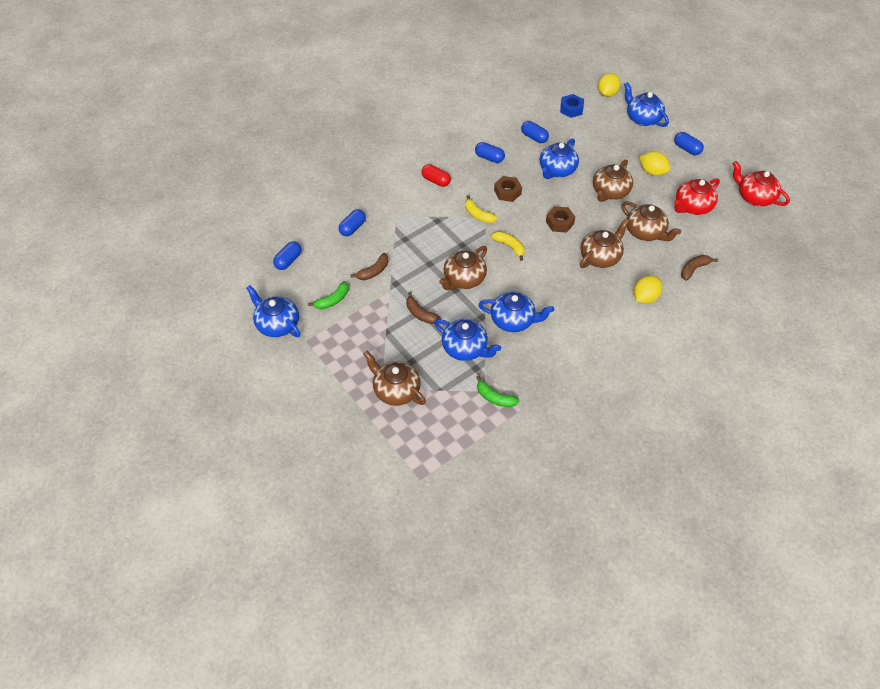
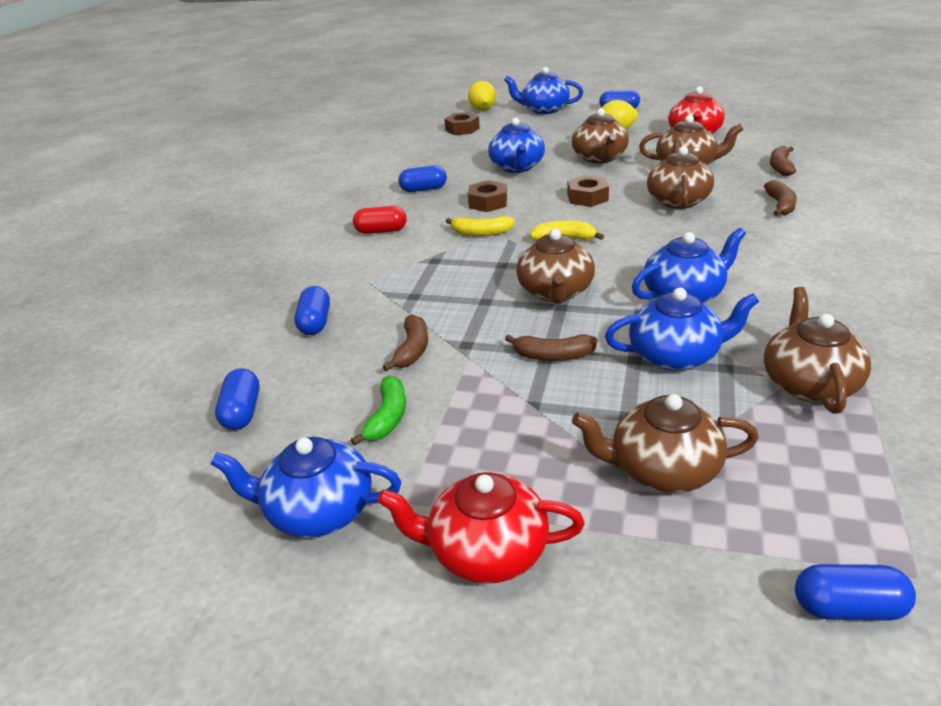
camera: 35 degrees left, 20 degrees down
green banana [476,376,520,407] -> brown teapot [764,287,871,414]
blue capsule [521,121,549,143] -> blue capsule moved to [795,564,916,621]
blue nut [560,94,584,118] -> brown nut [444,112,480,135]
yellow lemon [634,275,662,304] -> brown banana [764,180,797,216]
red teapot [732,161,790,206] -> red teapot moved to [377,472,585,584]

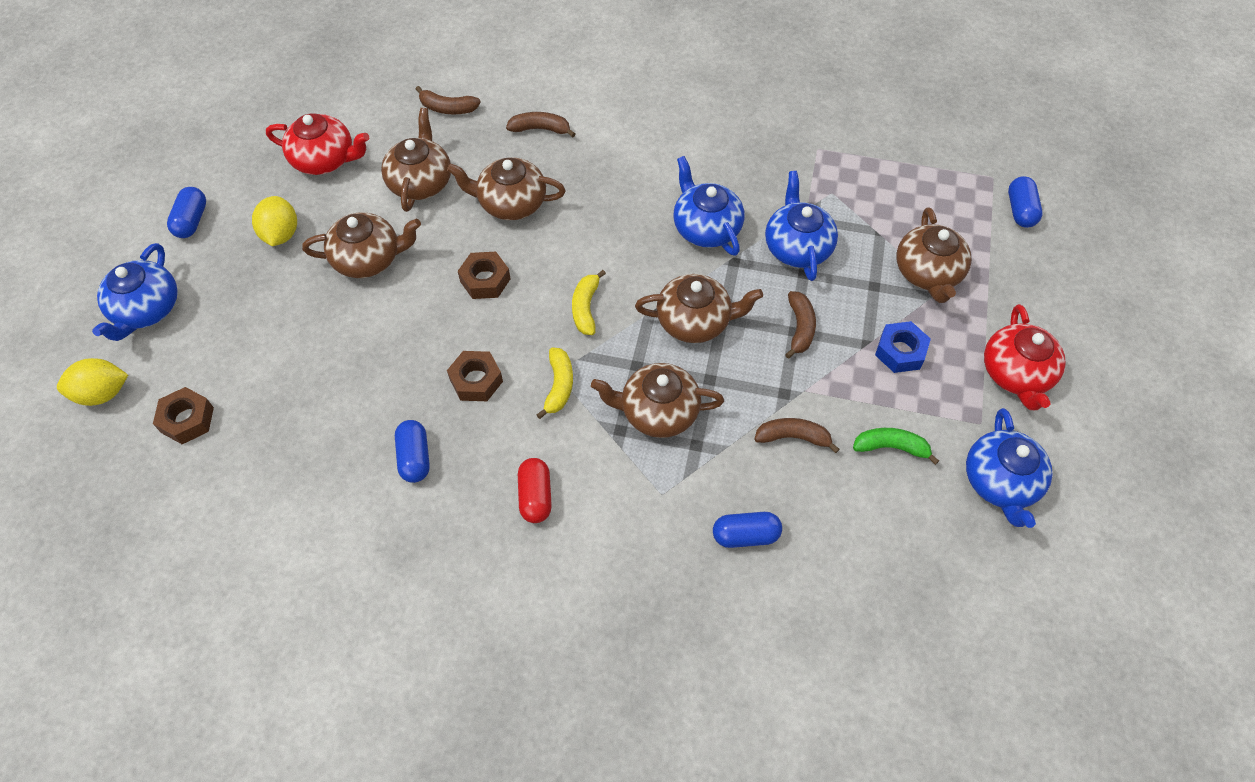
camera: 95 degrees left, 25 degrees up
blue capsule [215,368,260,430] -> none
blue teapot [488,117,545,173] -> none
brown teapot [764,287,871,414] -> brown teapot moved to [591,363,724,438]
none -> blue nut [875,321,931,373]

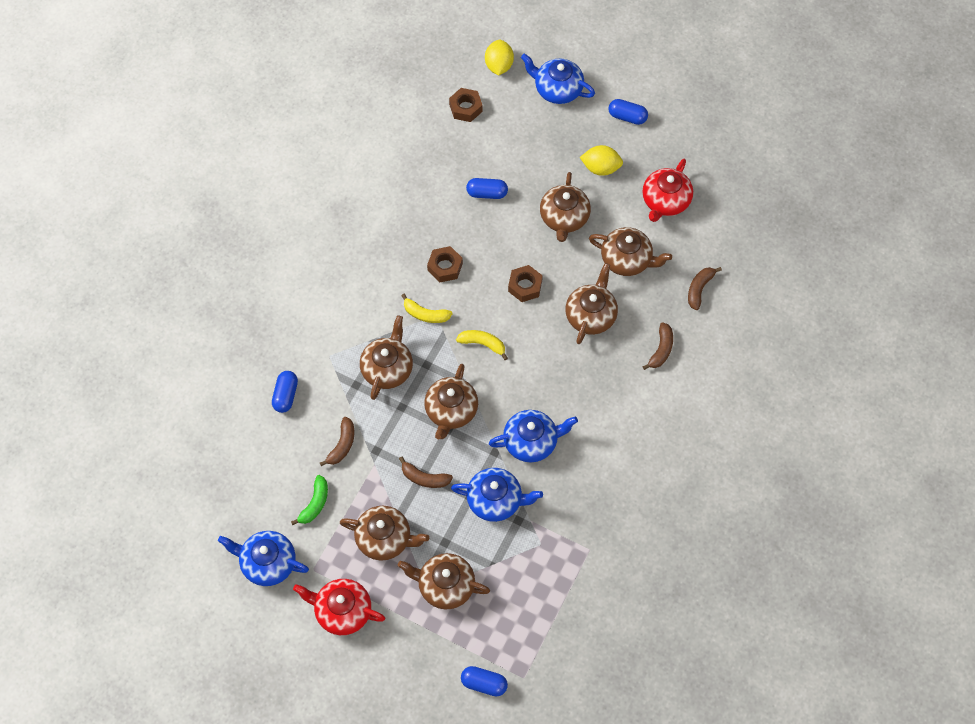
camera: 105 degrees right, 5 degrees up
blue capsule [395,420,430,483] -> blue capsule moved to [466,178,508,199]
red capsule [518,458,552,523] -> none
blue nut [875,321,931,373] -> brown teapot [340,506,429,561]

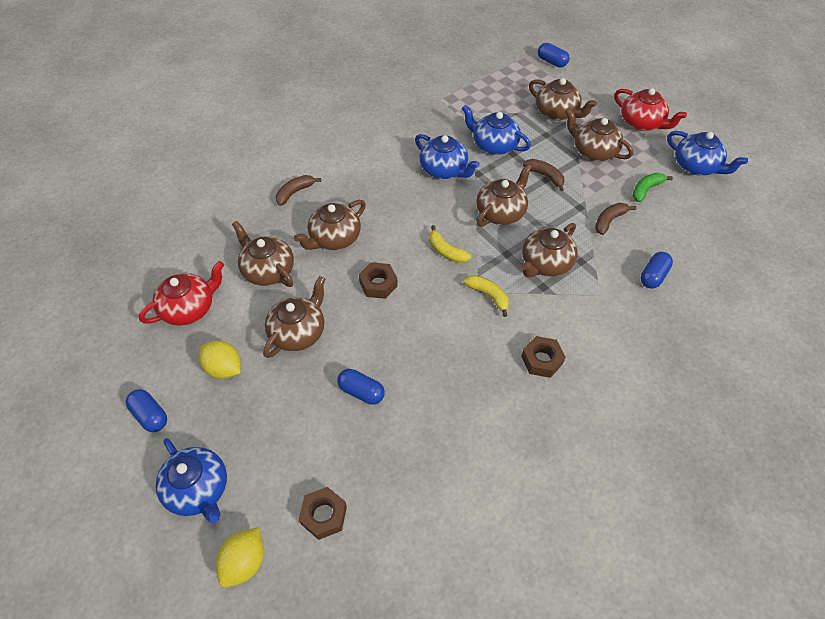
camera: 155 degrees left, 10 degrees down
brown nut [427,246,463,282] -> brown nut moved to [521,336,565,378]
blue teapot [489,410,578,463] -> blue teapot turned 150 degrees counterclockwise [415,134,480,179]
brown banana [688,267,722,310] -> none

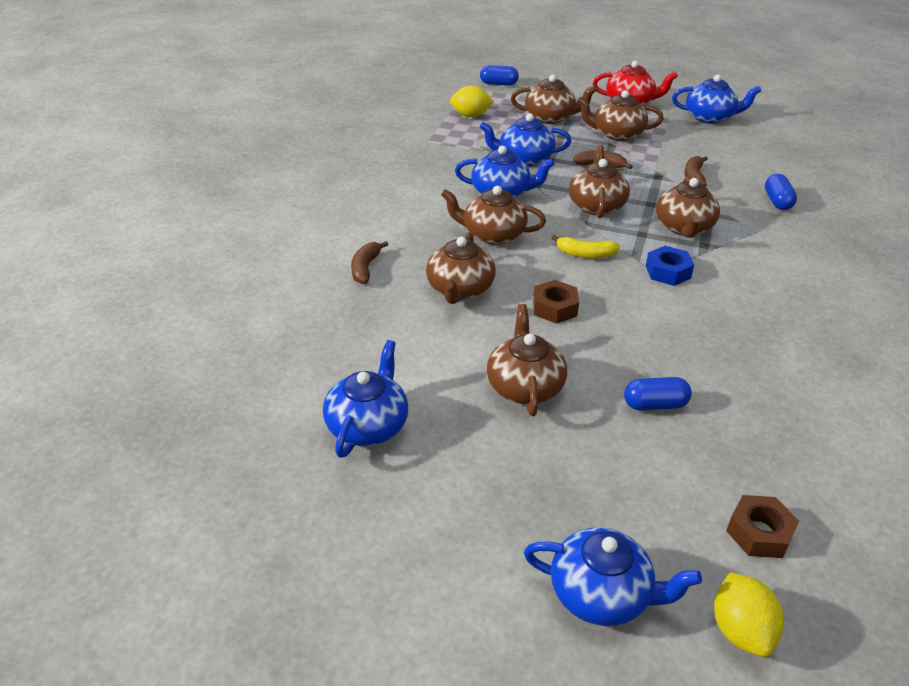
camera: 35 degrees left, 15 degrees down
blue capsule [126,389,167,432] -> none
red teapot [139,261,224,326] -> blue teapot [323,340,408,458]
yellow lemon [199,341,241,379] -> yellow lemon moved to [450,85,494,117]
brown teapot [232,221,294,287] -> brown teapot moved to [441,186,546,245]
yellow banana [463,275,509,317] -> blue nut [646,246,694,286]
brown nut [521,336,565,378] -> none
green banana [633,173,673,202] -> none

